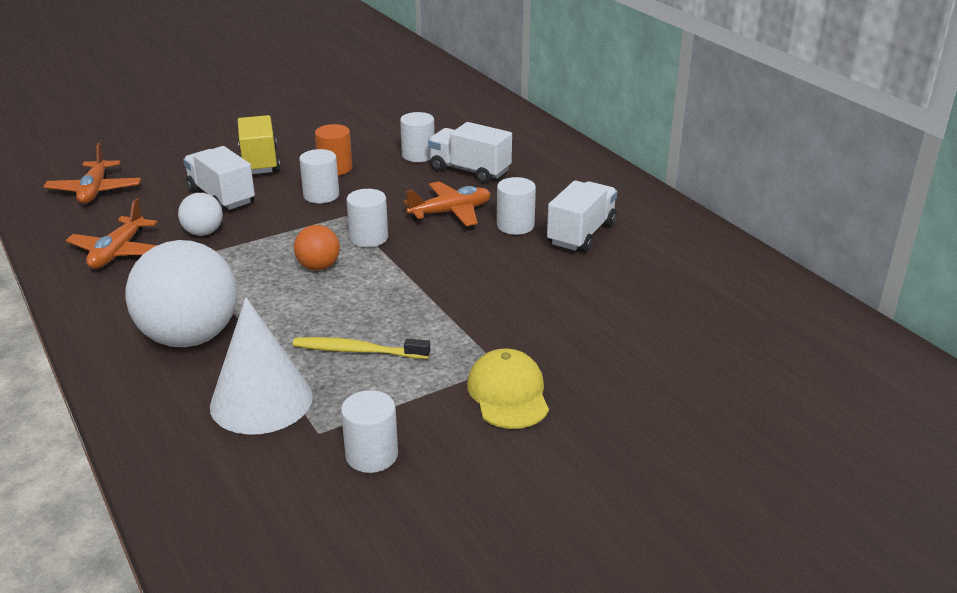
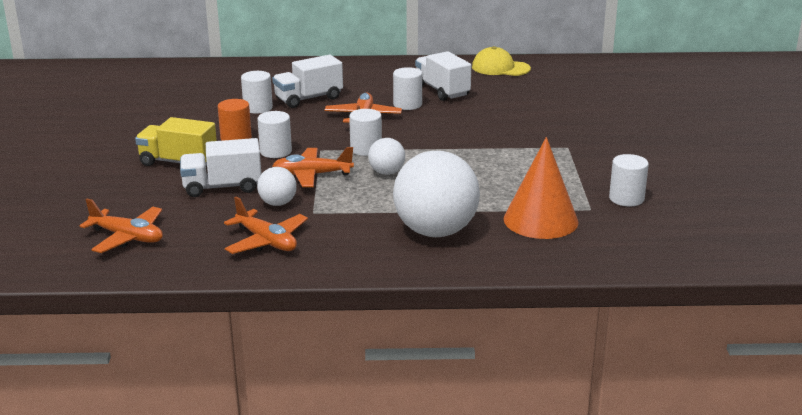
camera: 60 degrees left, 5 degrees down
white cone [210,297,313,435] -> orange cone [504,137,579,239]
yellow toothbrush [293,337,430,359] -> none
orange ball [294,225,340,270] -> white ball [368,138,405,175]
yellow cap [467,349,549,429] -> yellow cap moved to [472,46,531,76]
none -> orange plane [272,147,354,187]

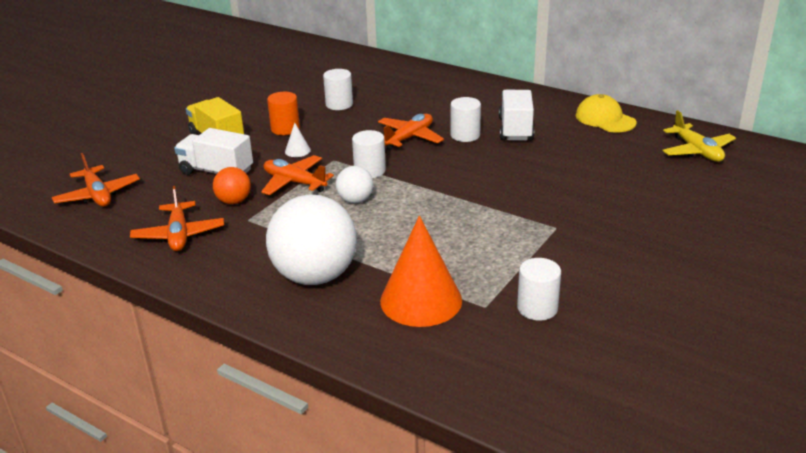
camera: 35 degrees right, 5 degrees up
white cylinder [257,111,292,158] -> white cone [285,123,311,157]
white ball [257,167,297,206] -> orange ball [213,167,251,204]
white truck [272,55,343,108] -> none
none -> yellow plane [663,110,736,162]

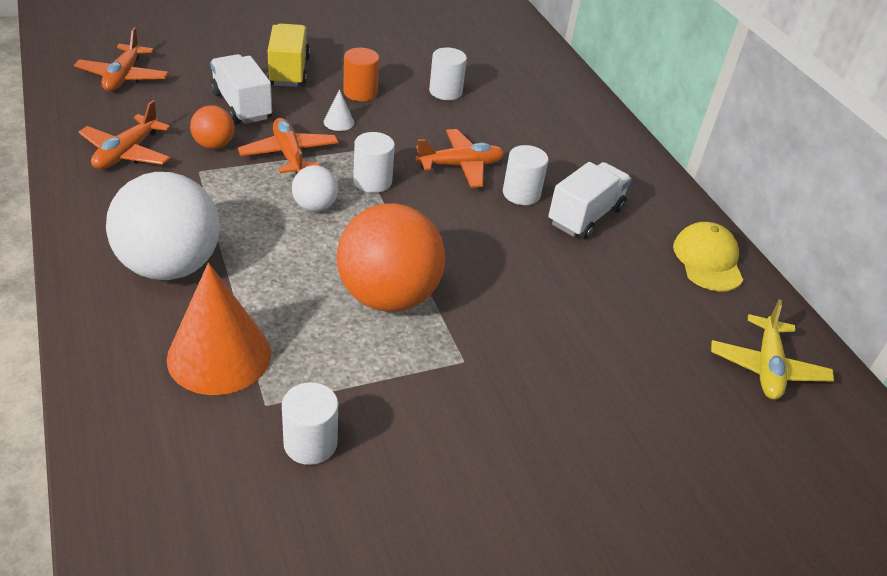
camera: 30 degrees right, 10 degrees up
none -> orange ball [337,203,445,312]

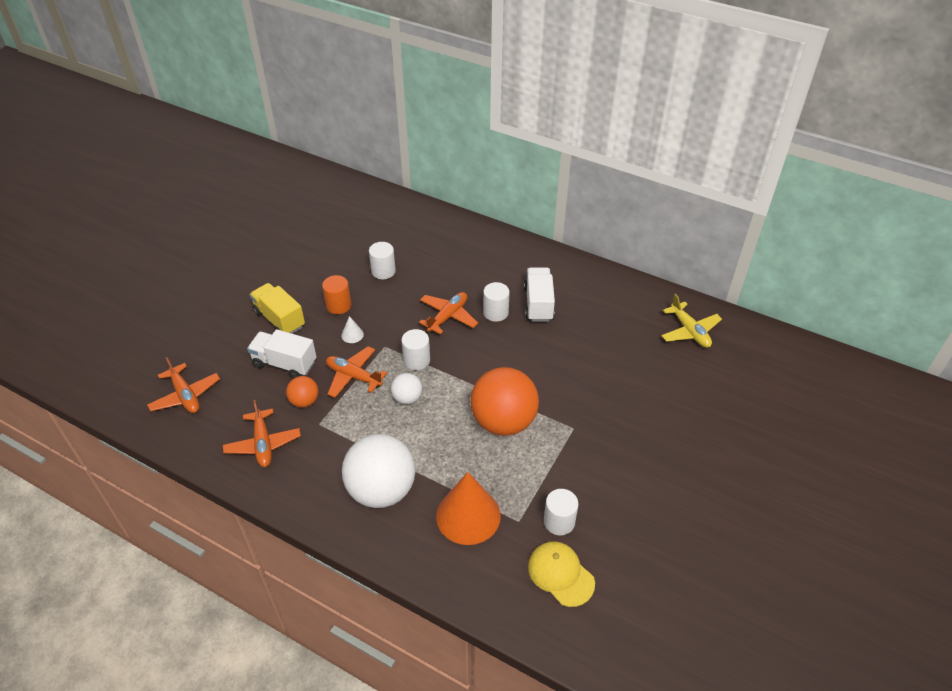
camera: 35 degrees left, 5 degrees up
yellow cap [673,222,743,292] -> yellow cap moved to [528,541,595,607]

